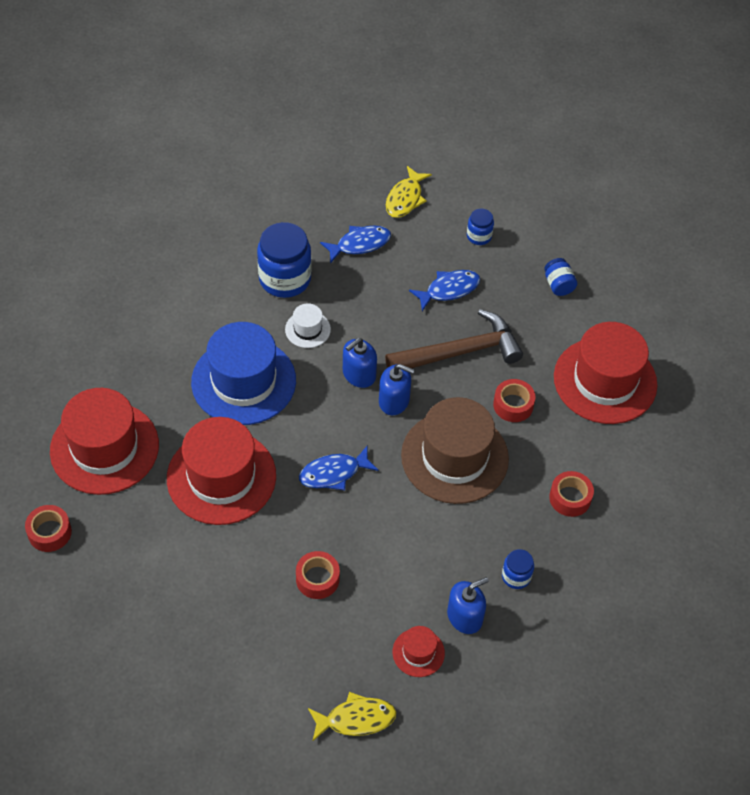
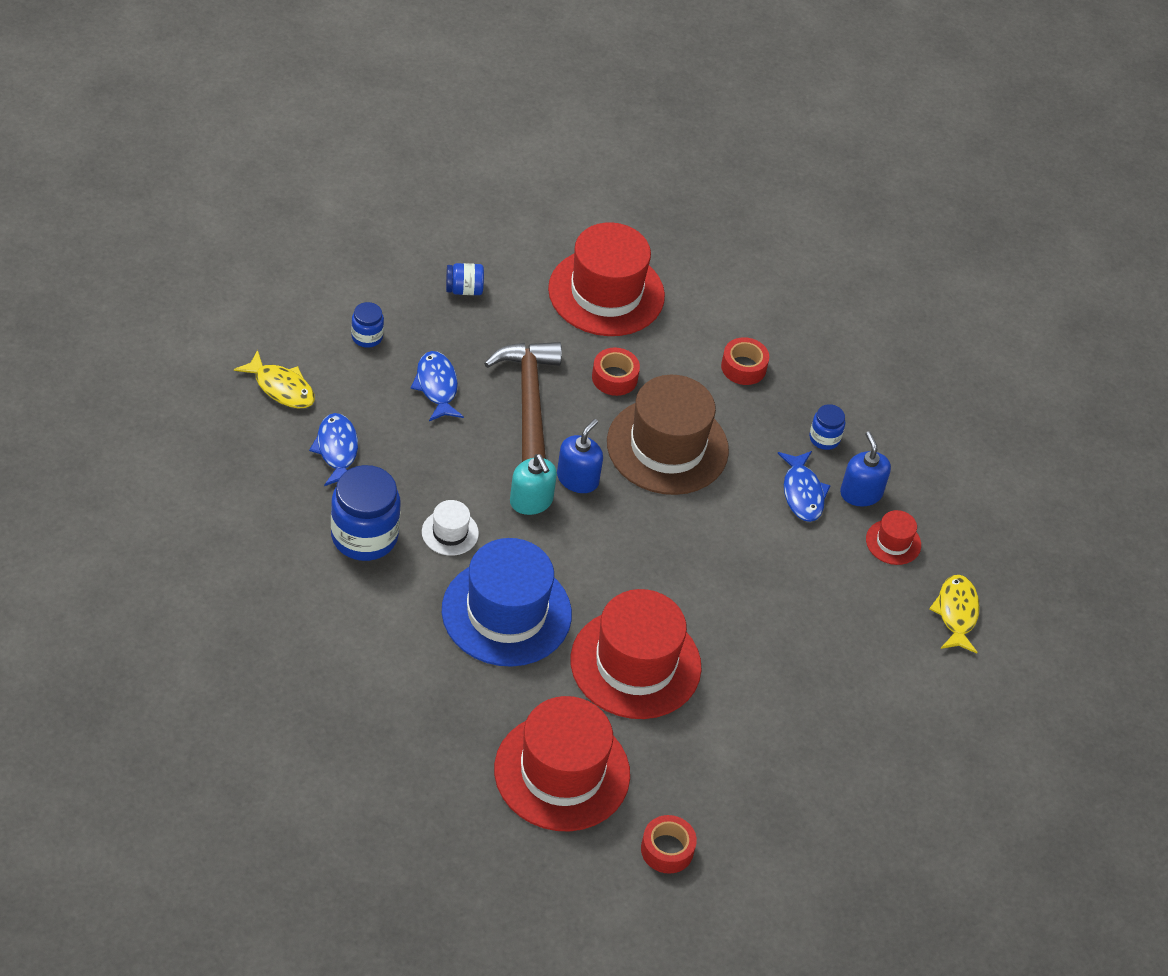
camera: 80 degrees left, 5 degrees down
red tape [296,551,340,599] -> none
blue fish [299,446,379,490] -> blue fish moved to [777,451,831,522]
blue soap dispenser [343,338,377,388] -> turquoise soap dispenser [510,454,557,515]

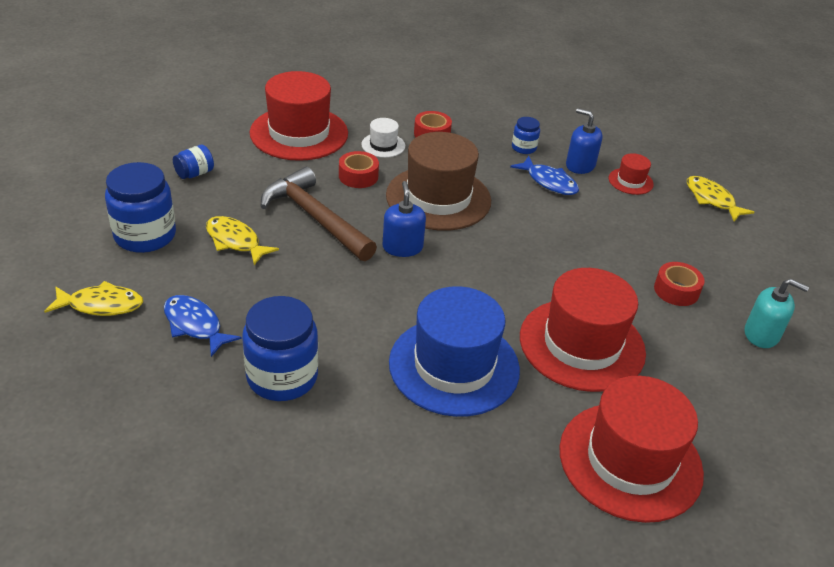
camera: 35 degrees left, 10 degrees down
blue jar [351,302,384,348] -> blue jar [105,162,176,253], size x2.00
blue fish [411,351,464,421] -> yellow fish [206,216,279,265]
white hat [422,500,479,556] -> white hat moved to [361,118,405,158]
turquoise soap dispenser [510,454,557,515] -> turquoise soap dispenser moved to [745,279,809,348]
red tape [641,815,697,874] -> red tape moved to [654,262,705,306]

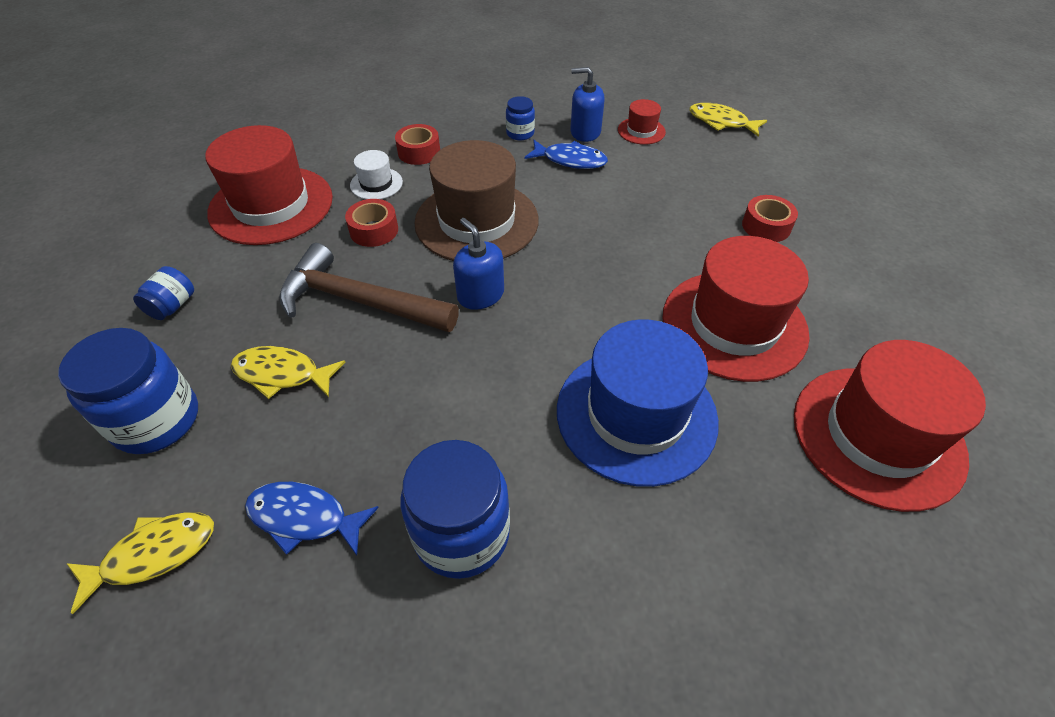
camera: 25 degrees left, 10 degrees up
turquoise soap dispenser [745,279,809,348] -> none

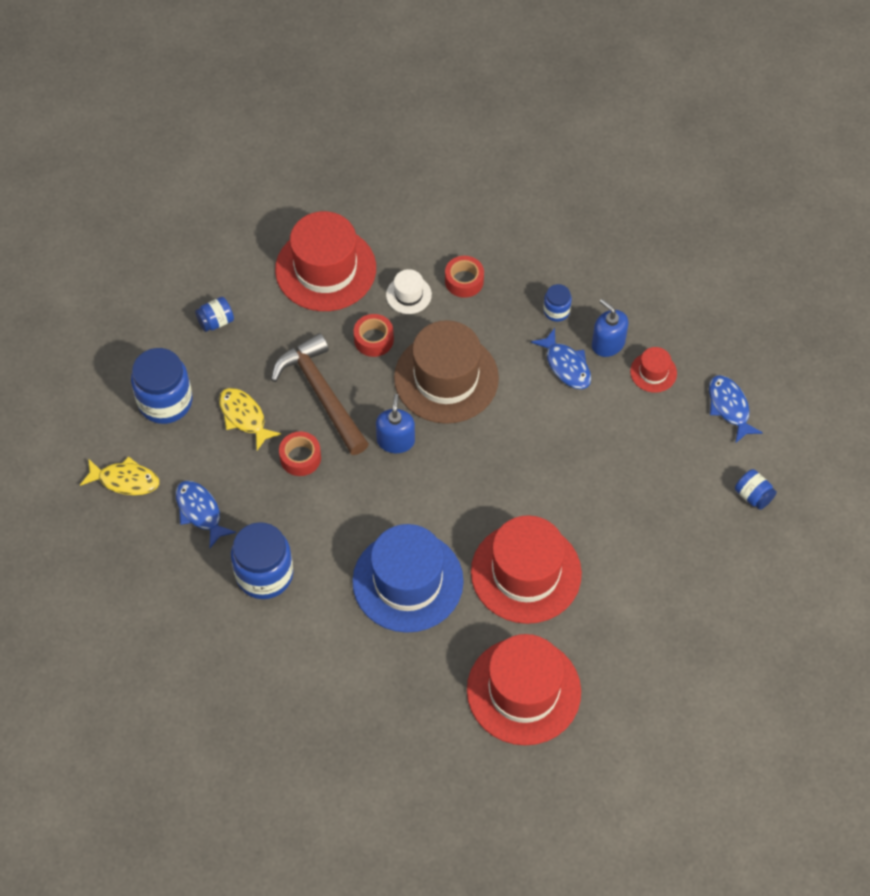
camera: 40 degrees right, 10 degrees up
yellow fish [689,103,767,137] -> blue fish [709,375,763,443]
red tape [742,195,798,242] -> red tape moved to [279,432,321,476]
none -> blue jar [735,469,777,510]

